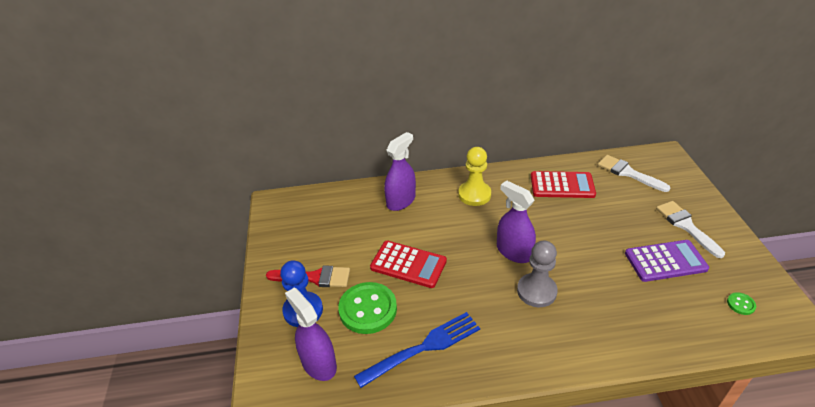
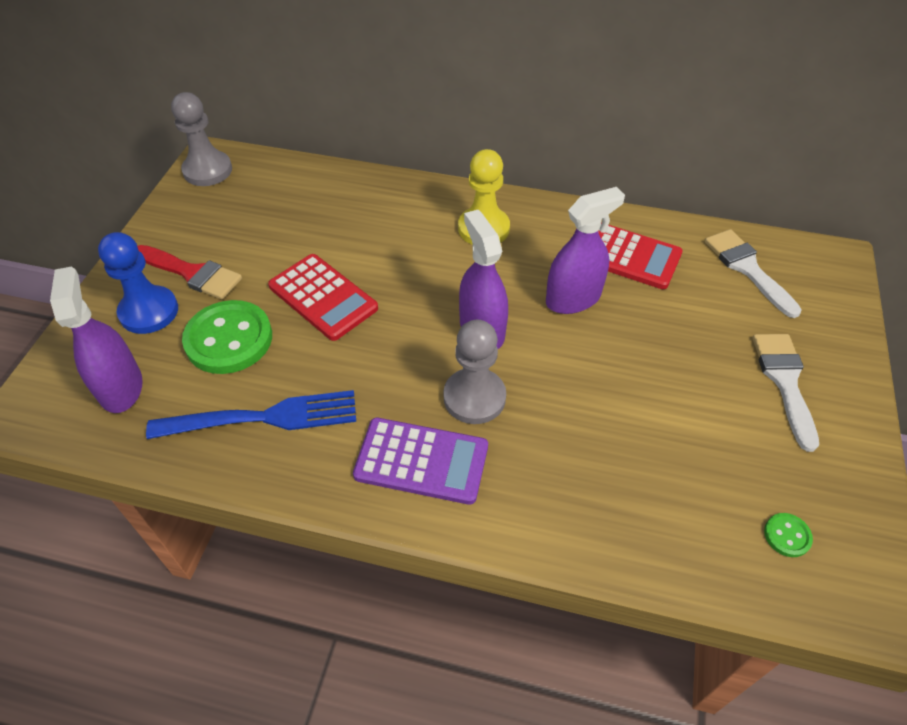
camera: 20 degrees right, 10 degrees up
purple spray bottle [384,132,416,211] -> purple spray bottle moved to [546,187,625,314]
purple calculator [625,240,709,282] -> purple calculator moved to [353,418,488,505]
none -> grey pawn [171,92,232,186]

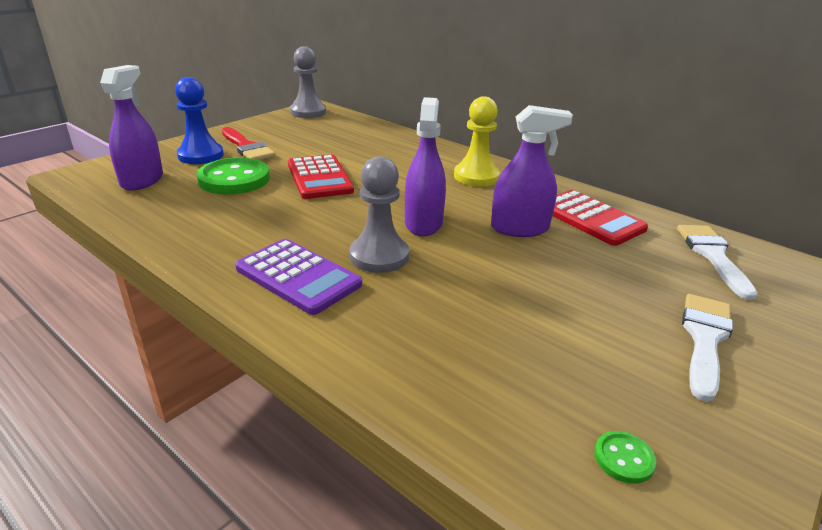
camera: 25 degrees right, 20 degrees down
blue fork [146,390,356,439] -> none

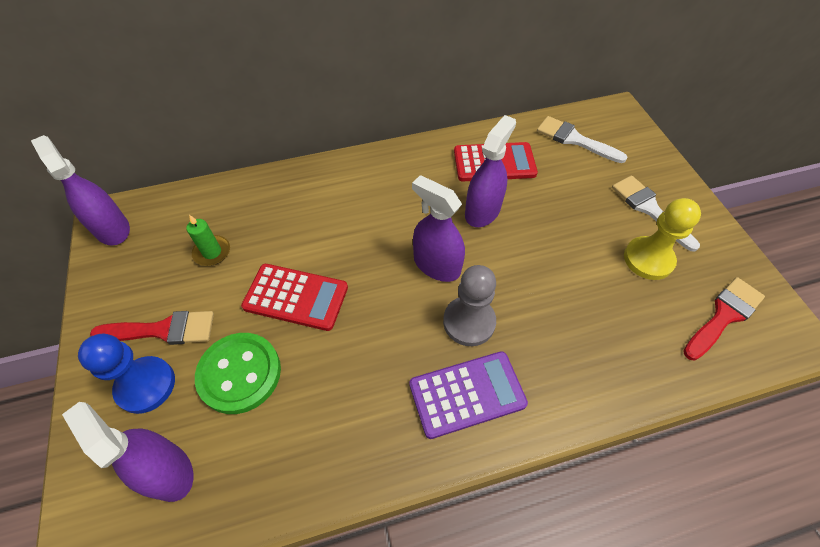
camera: 55 degrees left, 25 degrees up
grey pawn [290,46,326,118] -> purple spray bottle [31,135,130,246]
yellow pawn [454,96,500,187] -> yellow pawn moved to [624,198,701,280]
green button [594,431,656,484] -> red brush [683,277,765,361]
none -> green candle [186,215,230,266]

